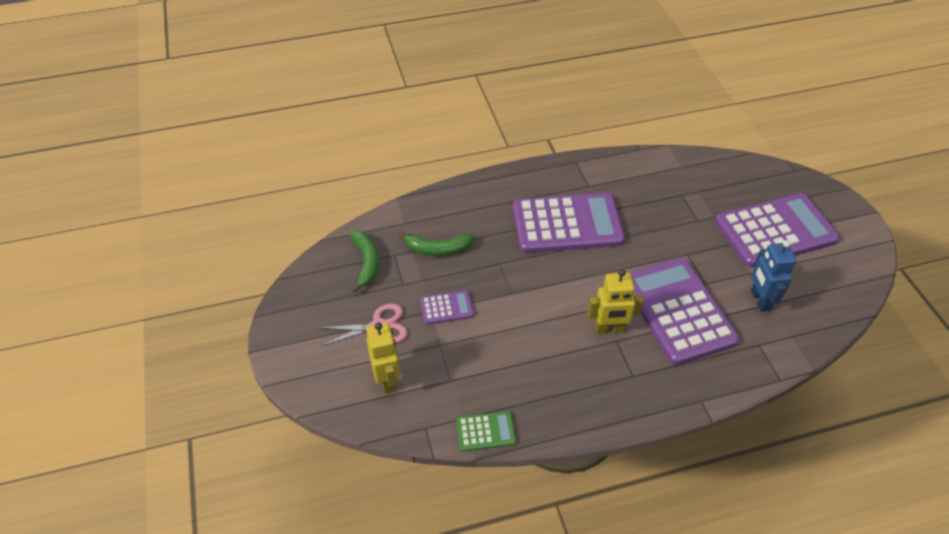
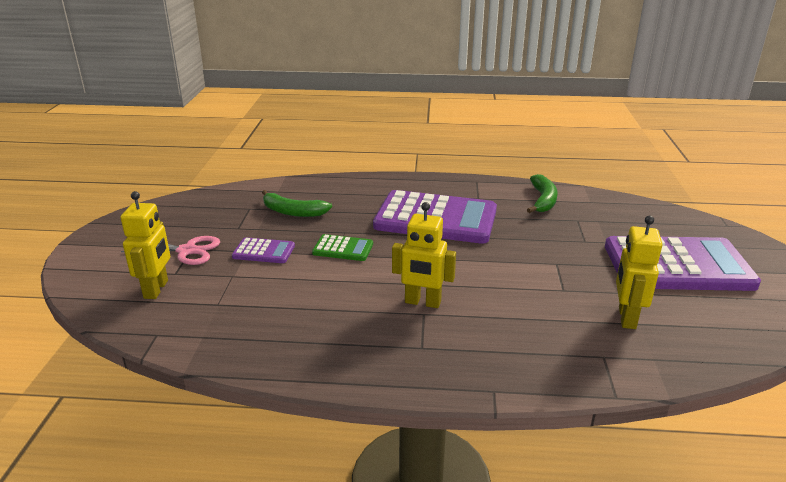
camera: 20 degrees right, 20 degrees down
green banana [350,231,379,293] -> green banana moved to [527,174,558,213]
green calculator [456,411,516,451] -> green calculator moved to [312,234,373,261]
purple calculator [629,258,739,365] -> none
blue robot [751,240,797,312] -> yellow robot [616,216,662,329]

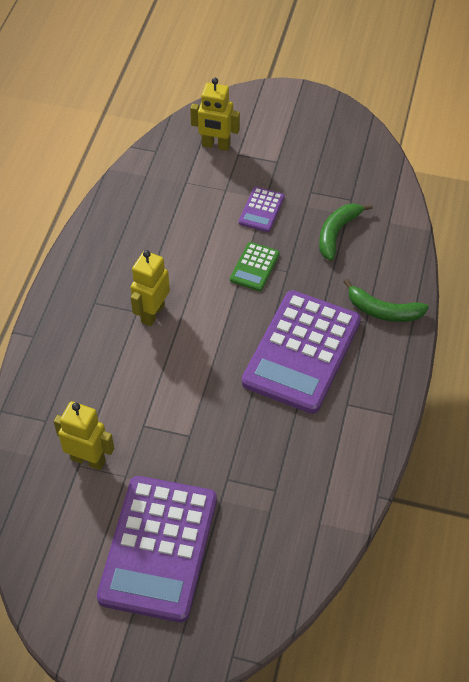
camera: 100 degrees right, 25 degrees up
pink scissors [121,236,220,265] -> none
green banana [527,174,558,213] -> green banana moved to [343,279,429,322]

